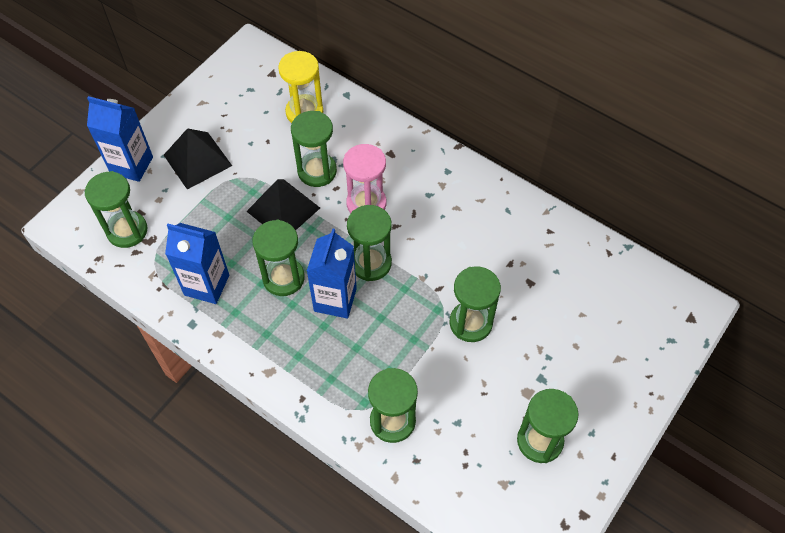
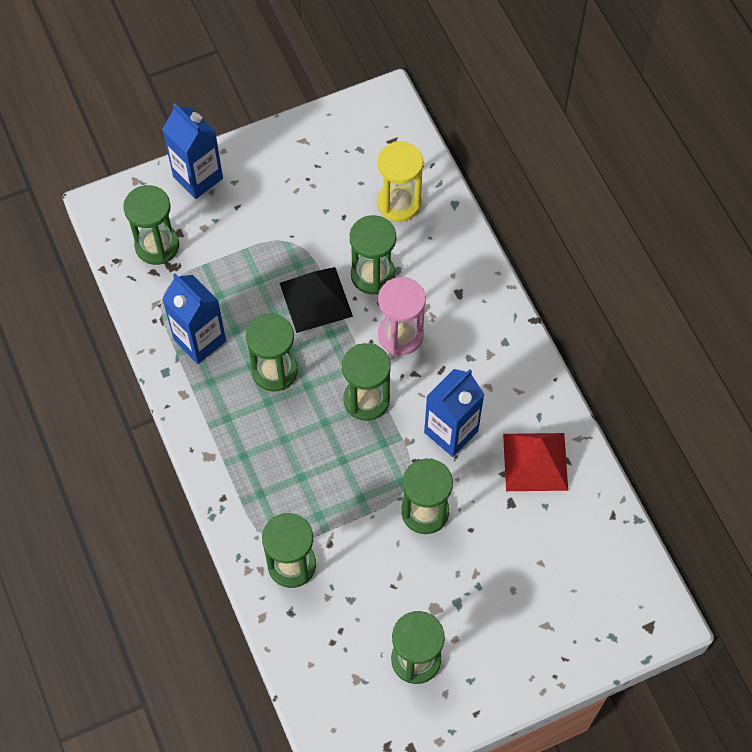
camera: 30 degrees right, 5 degrees up
black pyramid [164,128,232,189] -> none
blue carton [307,228,357,319] -> blue carton moved to [424,369,485,457]
none -> red pyramid [503,433,568,491]

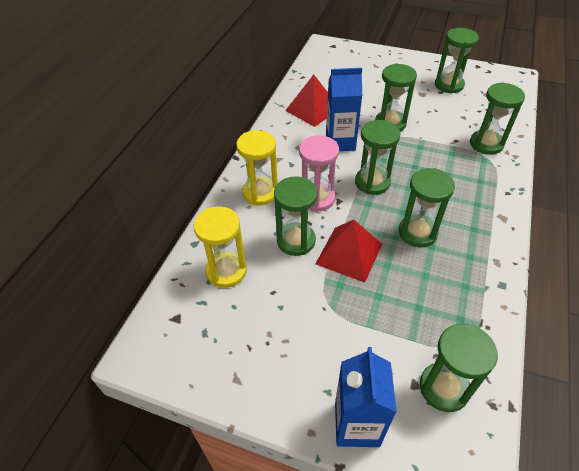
camera: 135 degrees left, 15 degrees down
blue carton [162,273,226,364] -> none
black pyramid [280,267,353,333] -> red pyramid [316,220,382,283]
none -> yellow hourglass [236,130,278,205]

